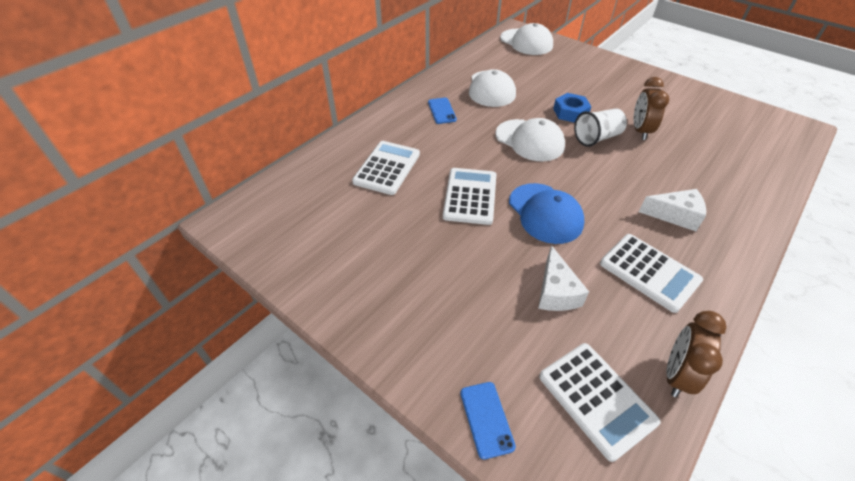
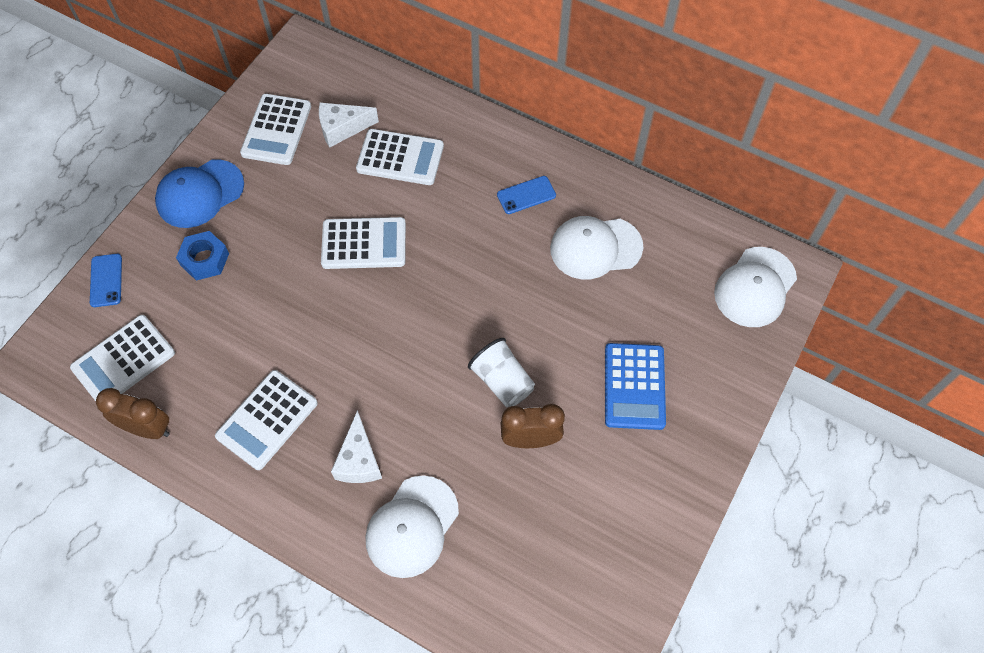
camera: 80 degrees right, 15 degrees up
blue phone [460,382,516,460] -> blue phone turned 75 degrees counterclockwise [90,254,122,307]
white cap [495,118,565,161] -> white cap moved to [366,476,459,578]
blue cap [509,183,584,244] -> blue cap moved to [155,159,244,228]
white cheese [538,245,589,311] -> white cheese moved to [319,102,379,148]
blue nut [553,93,592,123] -> blue nut moved to [176,231,229,281]
none -> white calculator [240,94,311,165]
none -> blue calculator [605,343,666,430]

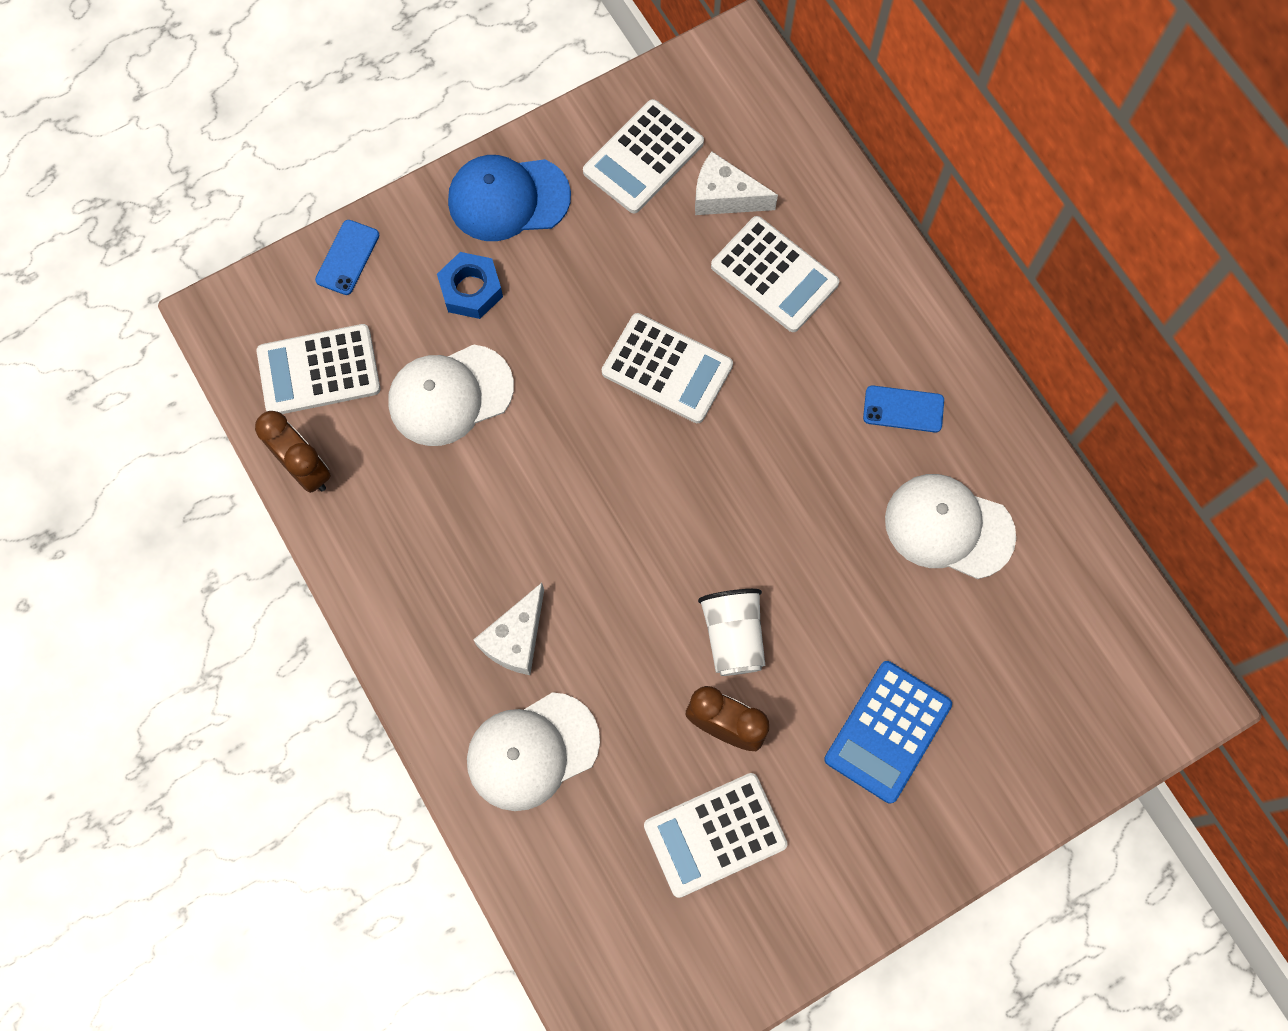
camera: 30 degrees right, 10 degrees up
white calculator [215,370,318,470] -> white calculator moved to [644,773,788,898]
white cap [714,247,797,327] -> white cap moved to [388,345,514,446]

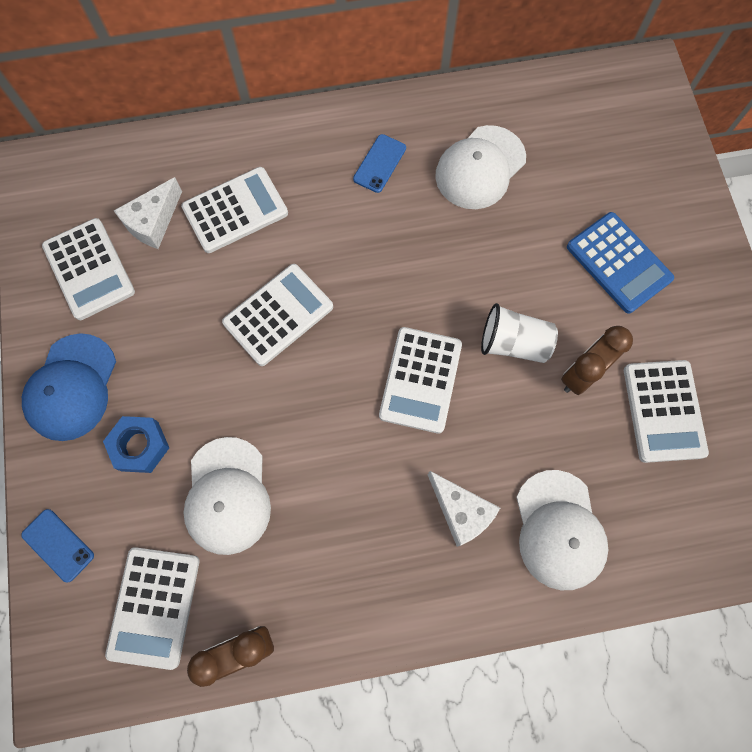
camera: 70 degrees left, 0 degrees up
none -> white calculator [379,327,462,434]

